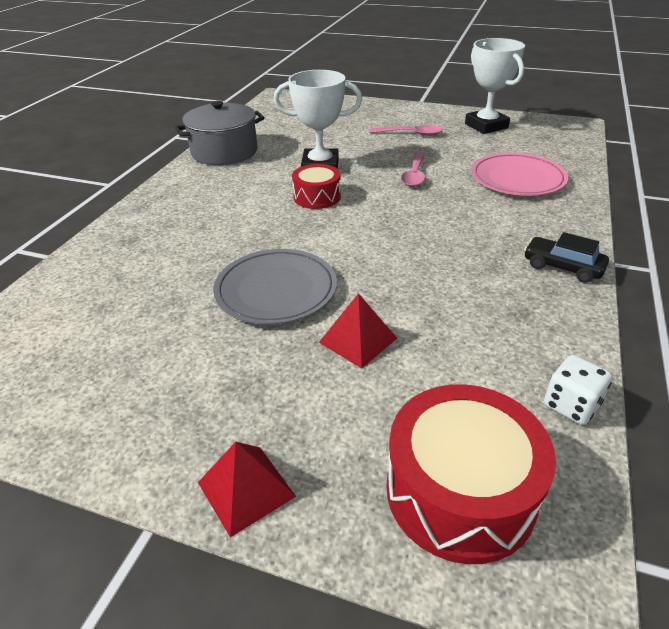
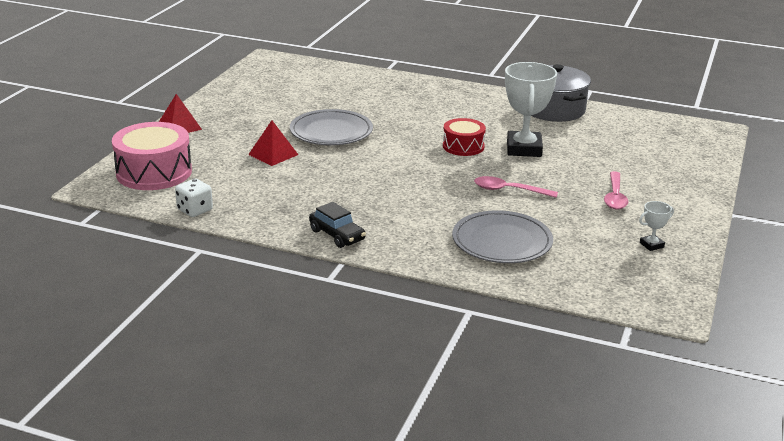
camera: 90 degrees right, 10 degrees down
red drum [387,384,556,564] -> pink drum [112,122,192,190]
white trophy [465,38,525,134] -> white trophy [639,201,674,251], size x0.44
pink plate [471,153,569,196] -> grey plate [452,210,553,263]
black car [524,232,609,283] -> black car turned 105 degrees clockwise [309,202,366,248]

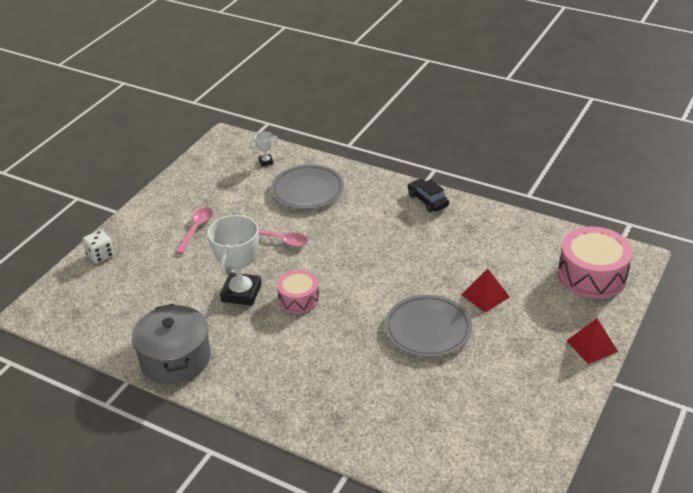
camera: 170 degrees left, 10 degrees up
white dice [175,179,213,217] -> white dice moved to [82,230,114,263]
red drum [443,118,486,156] -> pink drum [277,270,319,314]
white trophy [639,201,674,251] -> white trophy moved to [250,131,278,166]

